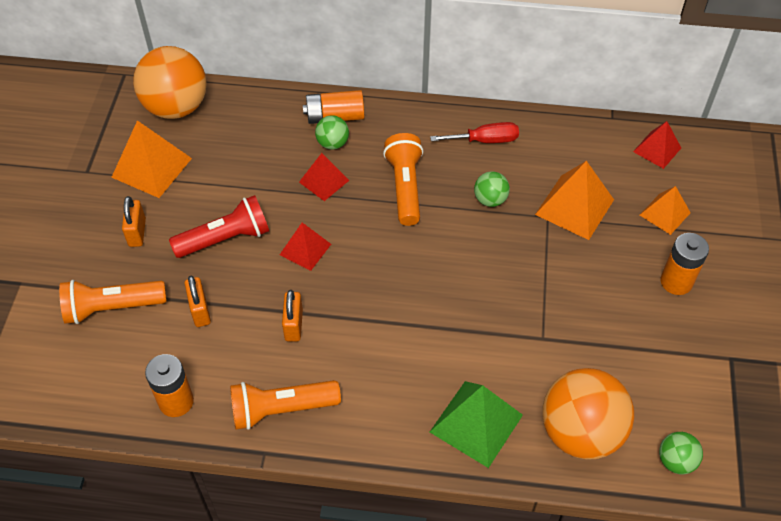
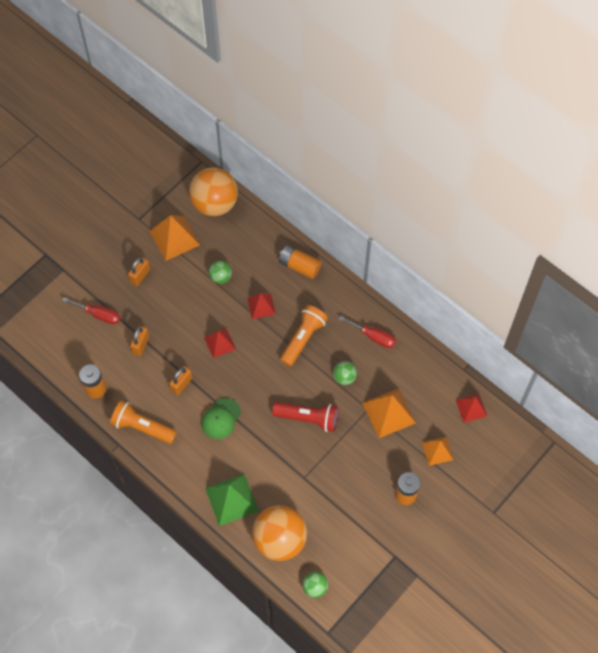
camera: 35 degrees right, 10 degrees up
orange flashlight [59,280,167,324] -> red screwdriver [62,297,120,324]
red flashlight [169,195,269,258] -> red flashlight moved to [272,402,339,432]
green ball [315,115,349,149] -> green ball moved to [209,261,232,284]
none -> green cap [201,398,241,439]

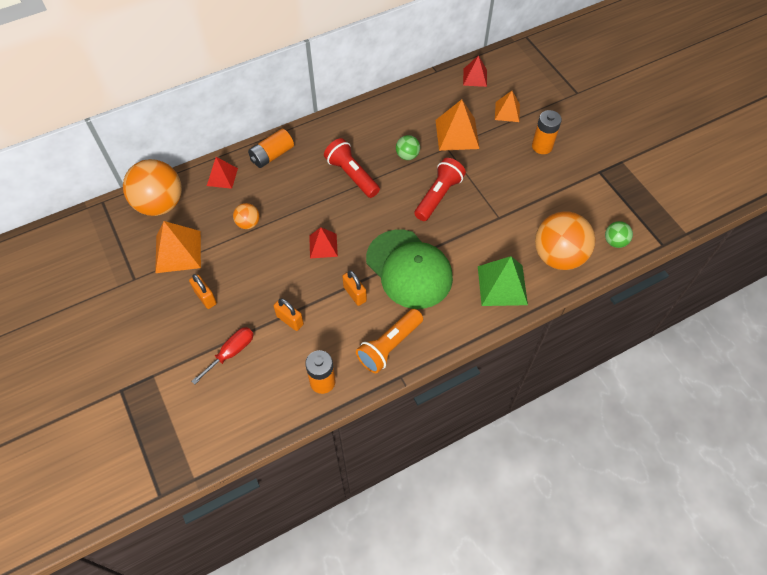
camera: 70 degrees left, 5 degrees down
green cap [201,398,241,439] -> green cap [366,230,453,309], size x1.92
green ball [209,261,232,284] -> orange ball [233,203,260,229]
red pyramid [247,293,276,319] -> red pyramid moved to [207,157,238,189]
orange flashlight [280,305,328,367] -> red flashlight [324,138,380,198]
red screwdriver [339,316,396,348] -> none

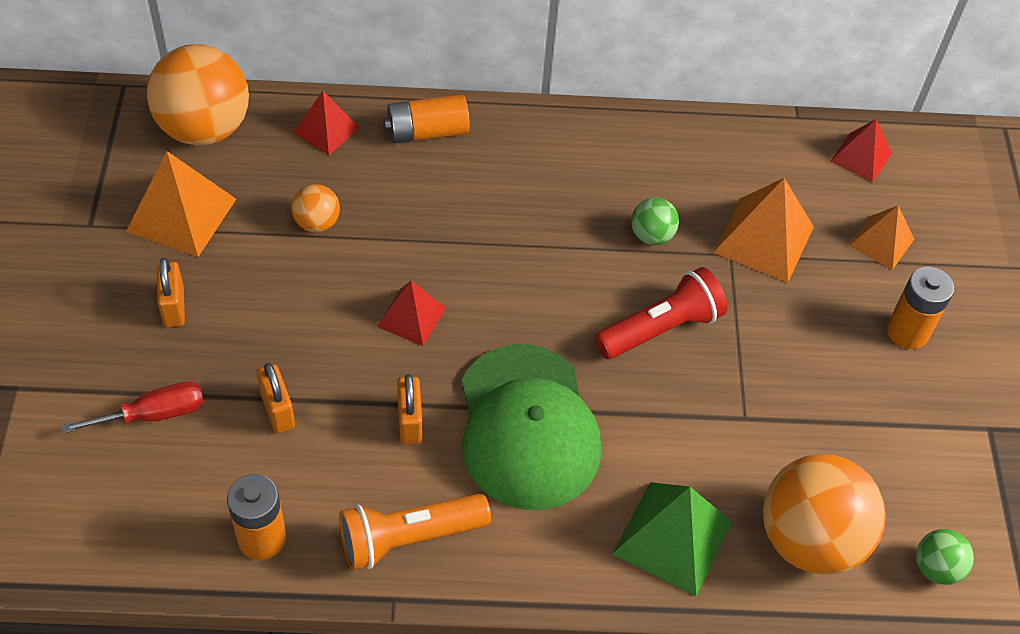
camera: 25 degrees right, 5 degrees down
red flashlight [324,138,380,198] -> none

